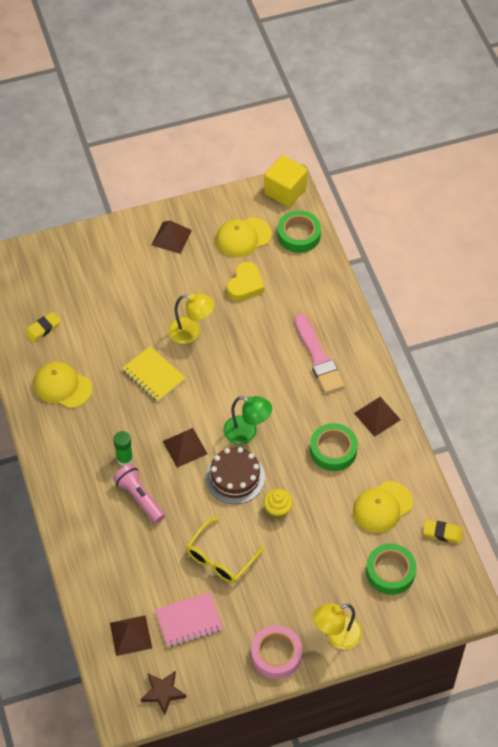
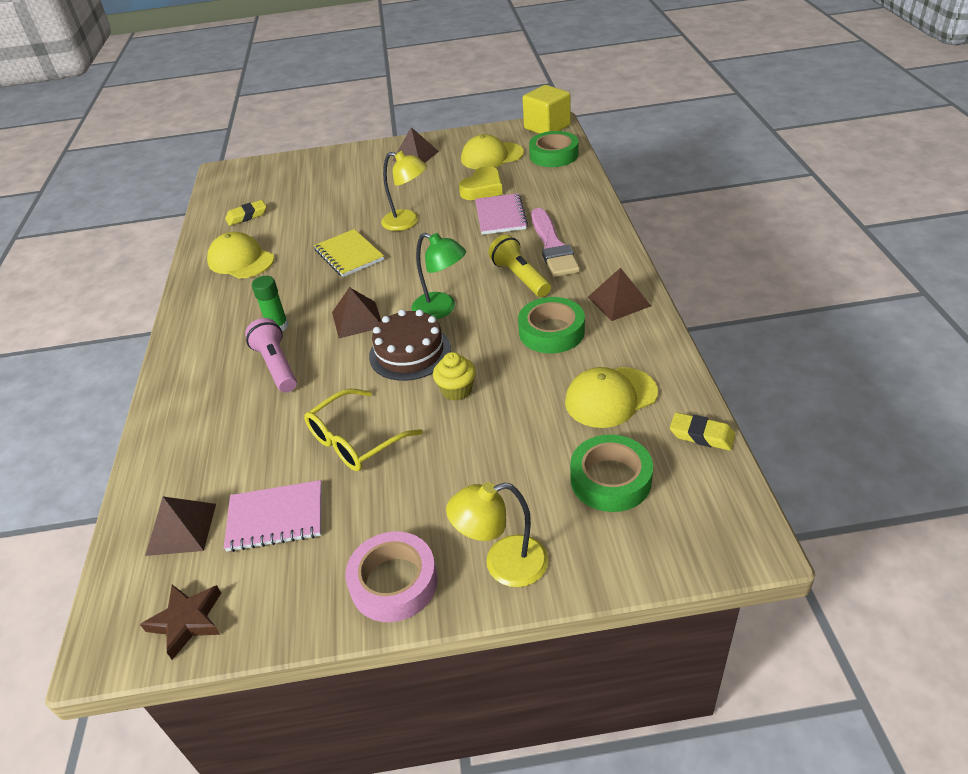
camera: 15 degrees right, 15 degrees down
none -> pink notebook [475,193,528,235]
none -> yellow flashlight [489,234,551,297]

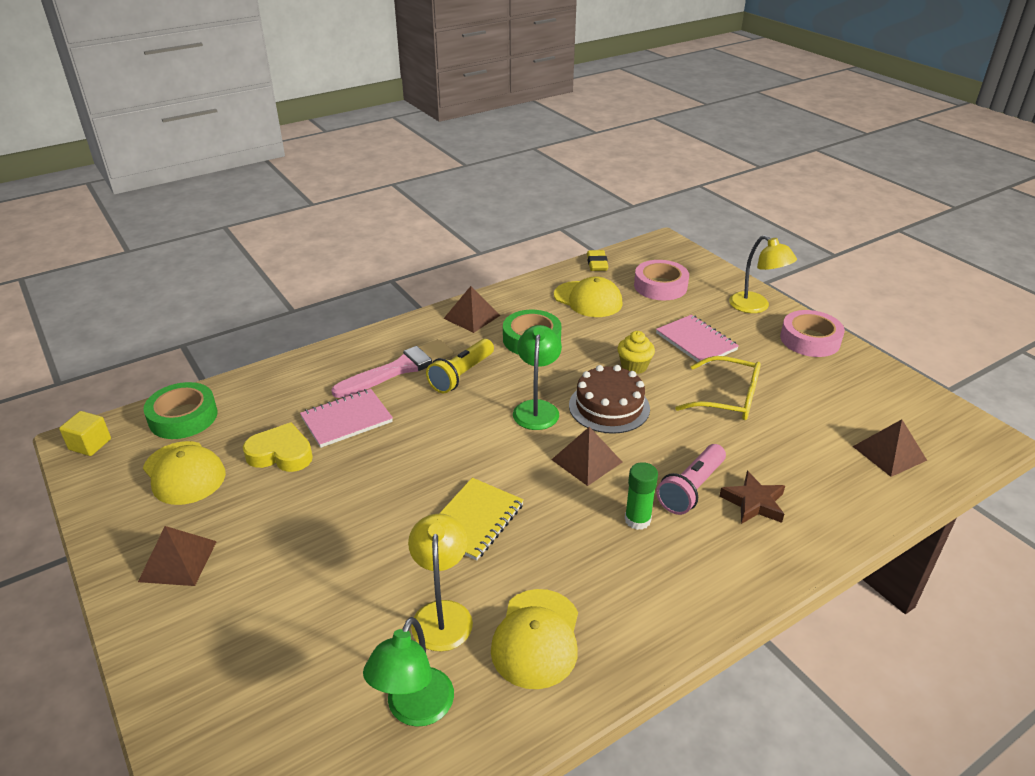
camera: 120 degrees left, 5 degrees down
brown star [140,585,221,660] -> brown star moved to [719,471,785,524]
pink notebook [224,480,322,552] -> pink notebook moved to [656,315,739,365]
yellow eraser [225,200,266,226] -> green lamp [363,617,454,727]
yellow lamp [381,151,427,231] -> yellow lamp moved to [408,513,473,652]
yellow cube [522,85,571,134] -> yellow cube [59,411,111,456], size x0.58
green tape [570,434,653,512] -> pink tape [634,260,689,300]

